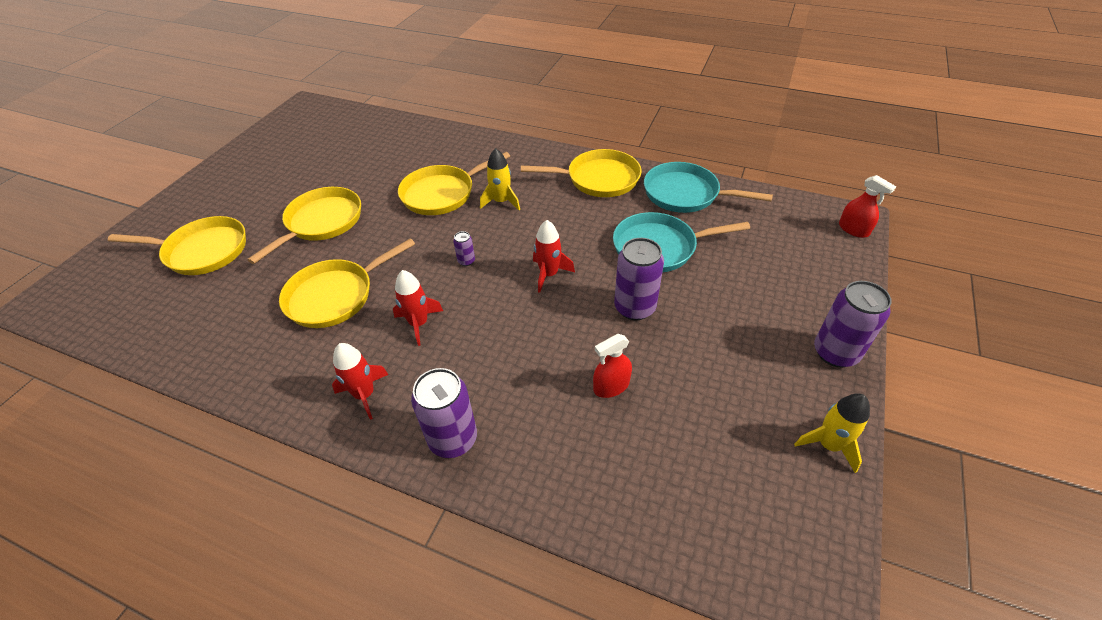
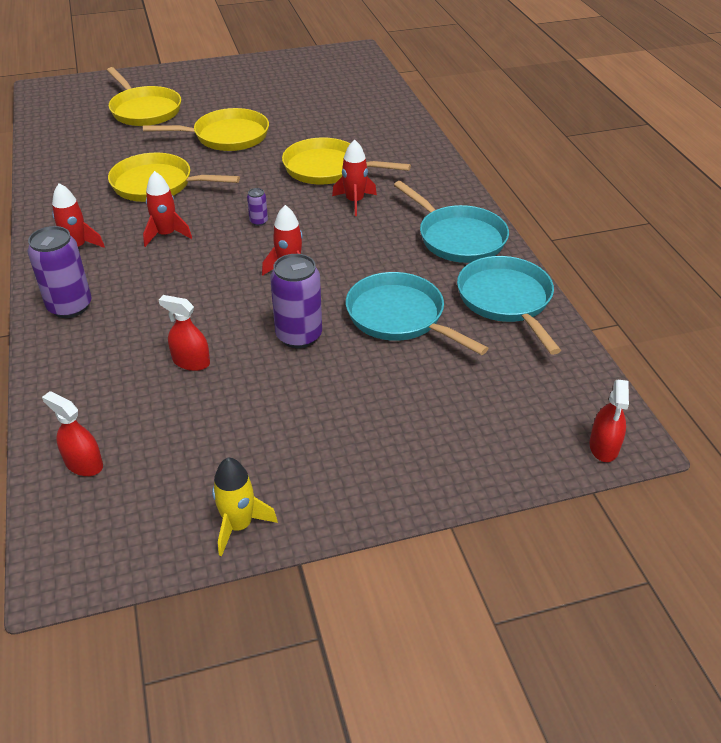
camera: 50 degrees right, 5 degrees down
yellow rocket [480,148,520,210] -> red rocket [332,139,377,216]
yellow pan [521,149,642,197] -> turquoise pan [394,181,509,263]
purple can [814,281,892,368] -> none
none -> red spray bottle [42,391,103,476]

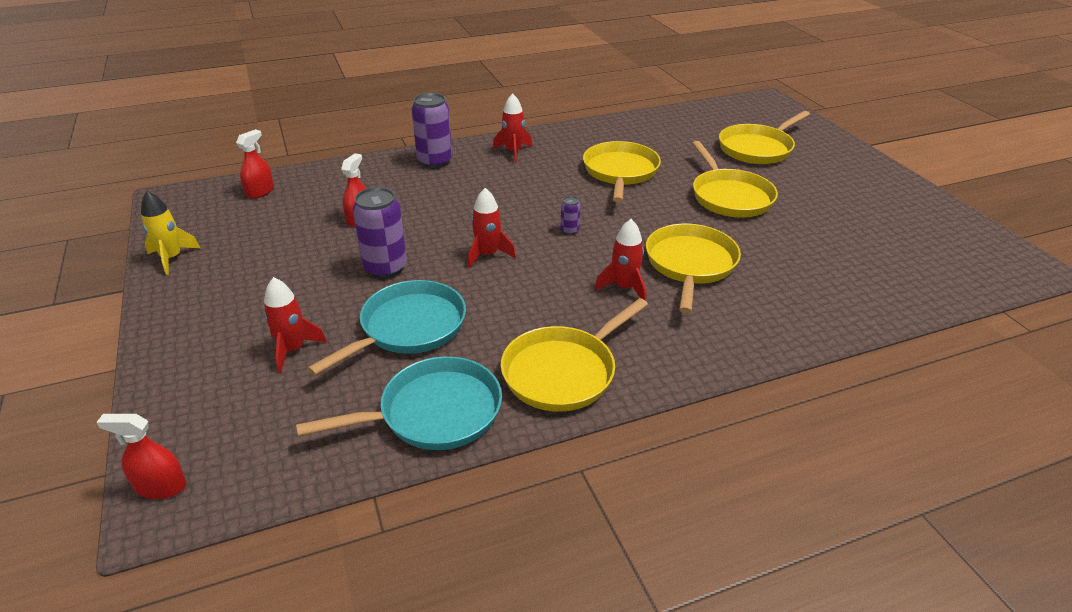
camera: 85 degrees right, 5 degrees down
red rocket [143,171,192,247] -> red rocket moved to [264,277,327,373]
turquoise pan [394,181,509,263] -> yellow pan [501,298,648,412]

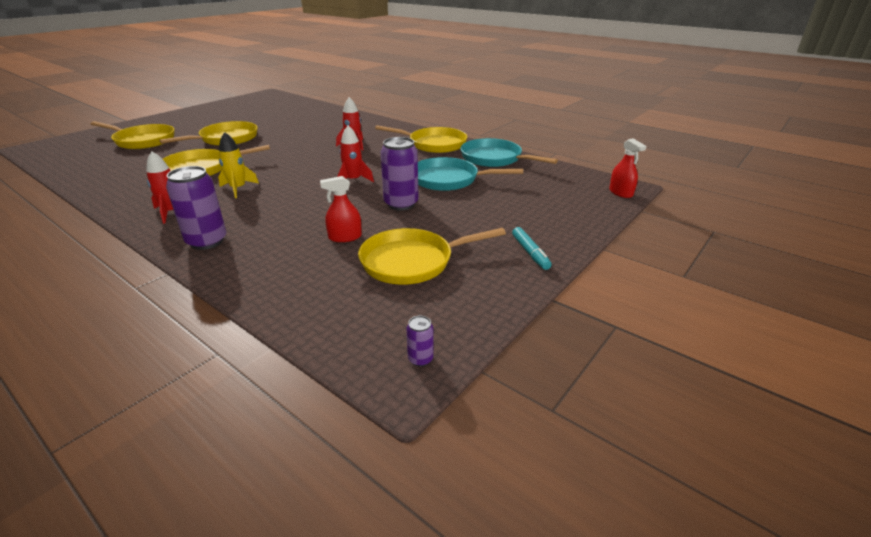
camera: 120 degrees left, 5 degrees down
yellow rocket [141,191,200,275] -> yellow rocket moved to [218,132,259,198]
red spray bottle [236,129,274,199] -> none
red rocket [264,277,327,373] -> none
purple can [561,196,581,235] -> purple can moved to [406,316,433,367]
yellow pan [646,224,741,313] -> yellow pan moved to [358,228,506,285]
none -> turquoise marker [512,227,552,270]

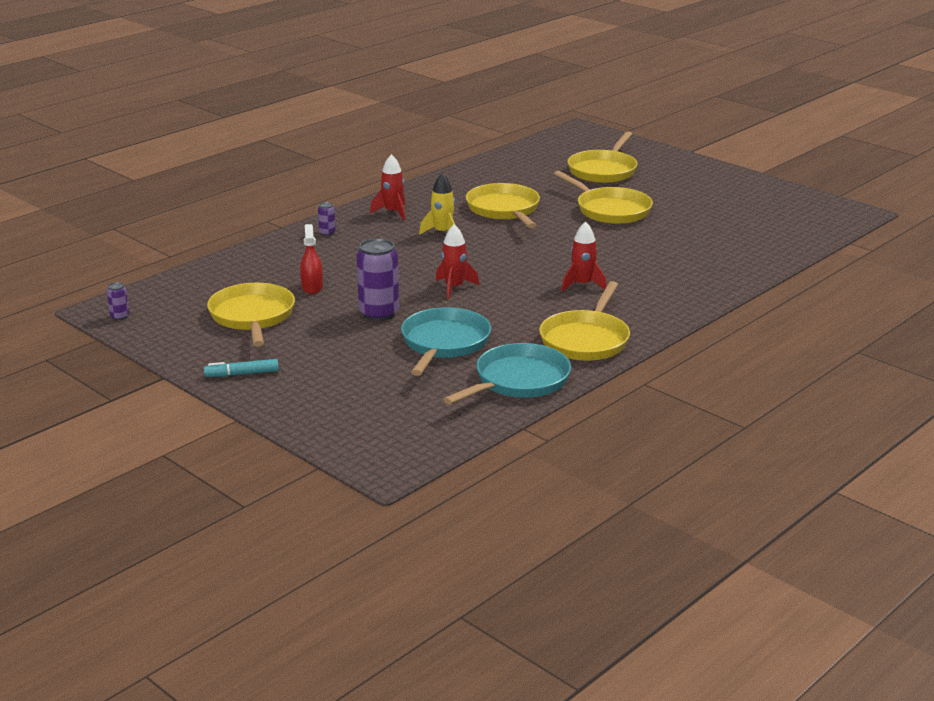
camera: 95 degrees right, 5 degrees down
purple can [166,166,226,250] -> purple can [318,202,336,236], size x0.46
red spray bottle [609,138,646,198] -> none

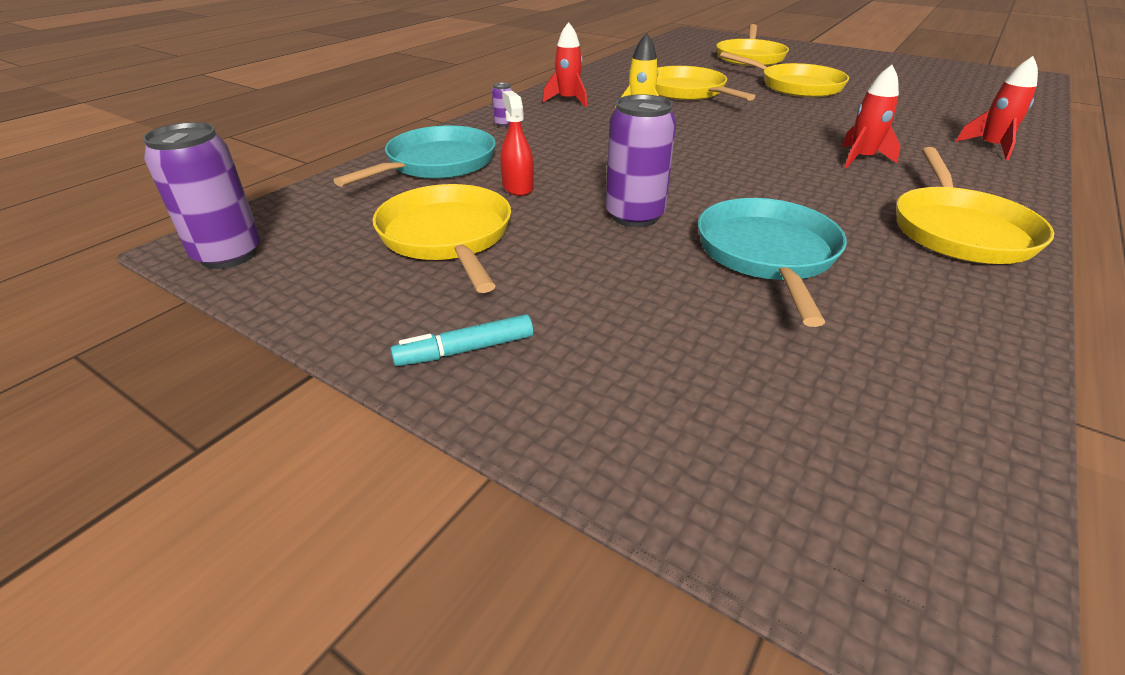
camera: 10 degrees left, 10 degrees up
purple can [107,282,129,320] -> purple can [143,122,260,269], size x2.16
red rocket [436,224,479,299] -> red rocket moved to [956,56,1038,160]
turquoise pan [443,343,571,405] -> turquoise pan moved to [333,125,496,187]

